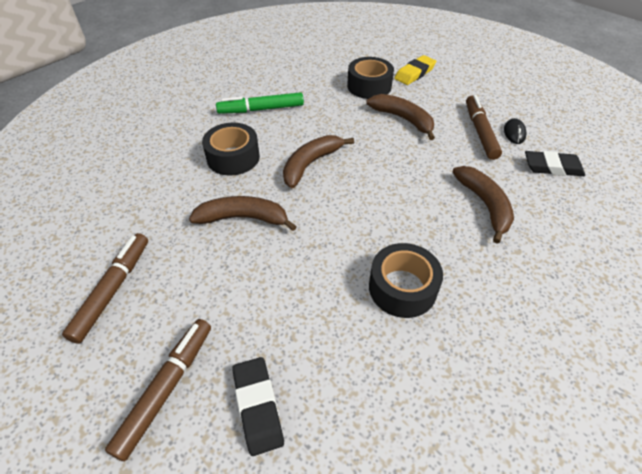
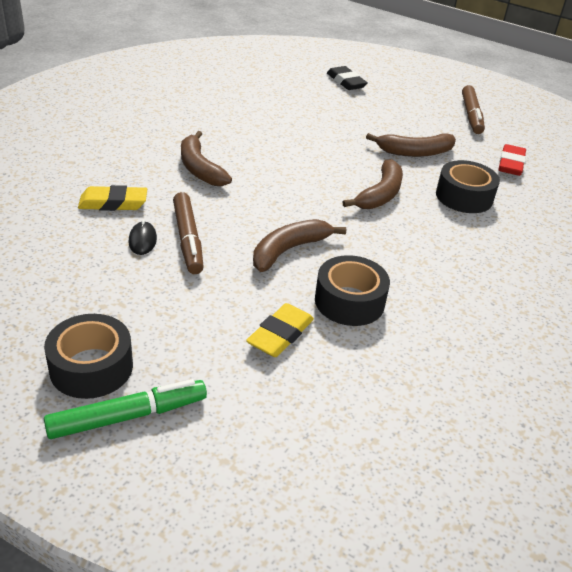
camera: 165 degrees right, 10 degrees down
brown marker [105,319,211,461] -> none
green marker [216,92,304,114] -> green marker moved to [44,379,207,439]
brown banana [366,94,435,140] -> brown banana turned 105 degrees clockwise [253,219,346,272]
black tape [369,243,443,318] -> black tape moved to [44,314,133,399]
black eraser [525,151,585,176] -> yellow eraser [78,185,147,211]
none -> red eraser [498,144,526,176]

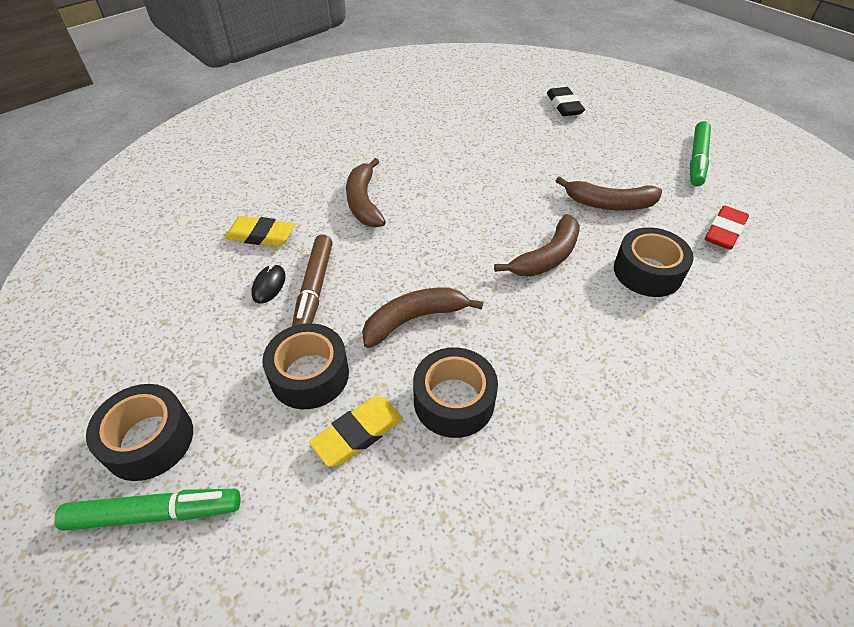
camera: 20 degrees right, 10 degrees up
brown marker [462,85,485,134] -> green marker [690,121,711,187]
none -> black tape [262,323,349,409]

